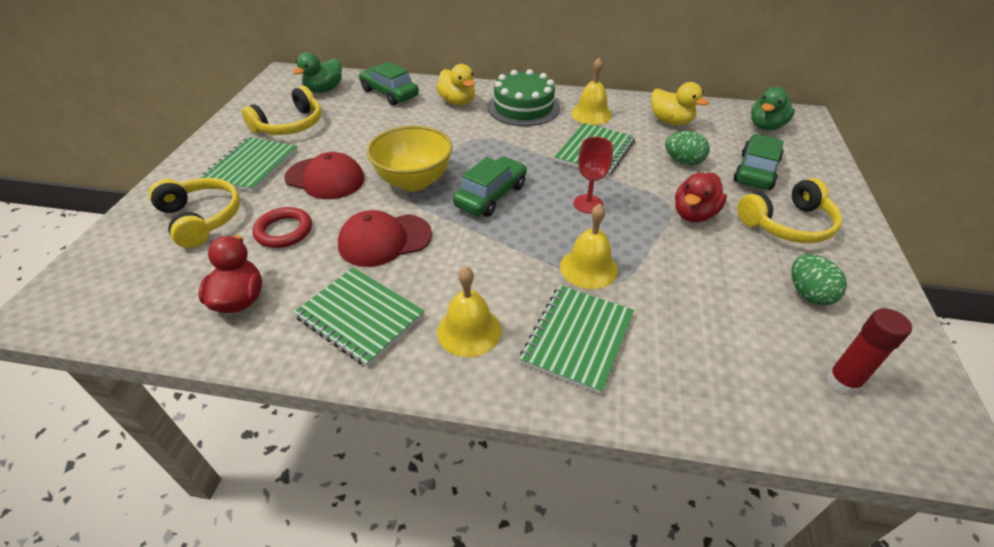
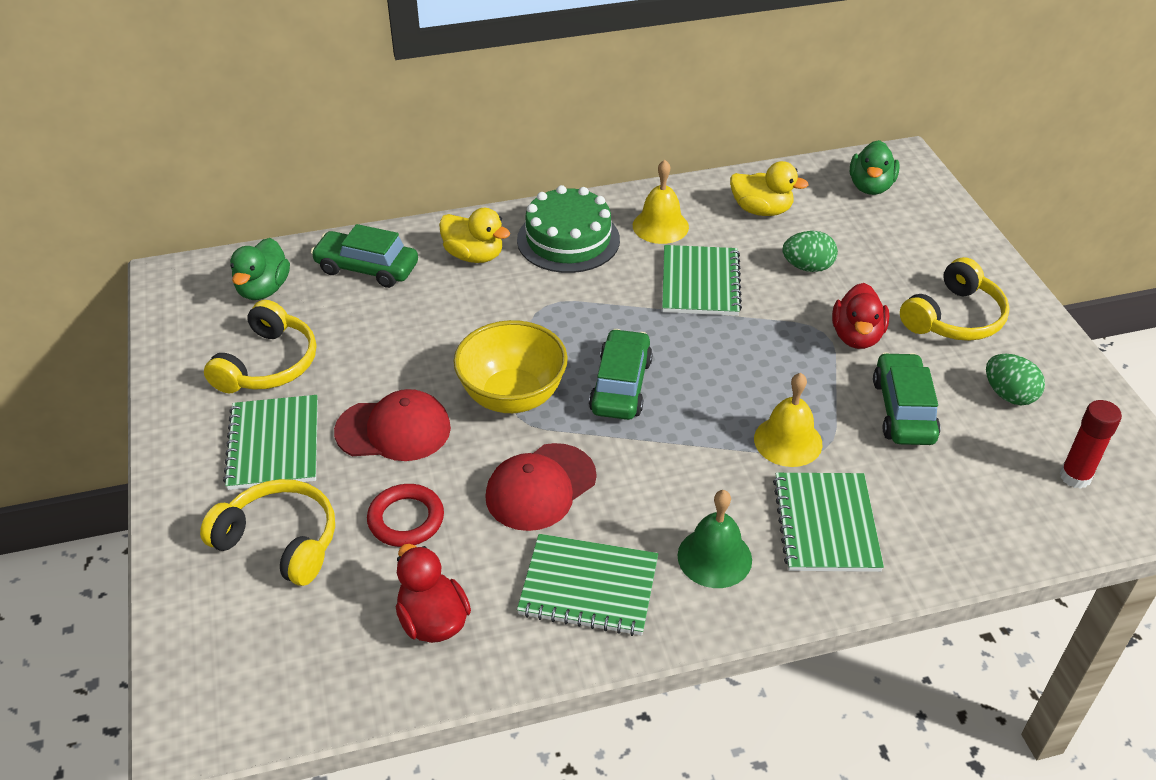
camera: 25 degrees left, 0 degrees up
yellow bell [437,266,501,357] -> green bell [678,490,752,588]
red goblet [574,137,613,213] -> none
green car [733,134,784,190] -> green car moved to [873,352,941,445]

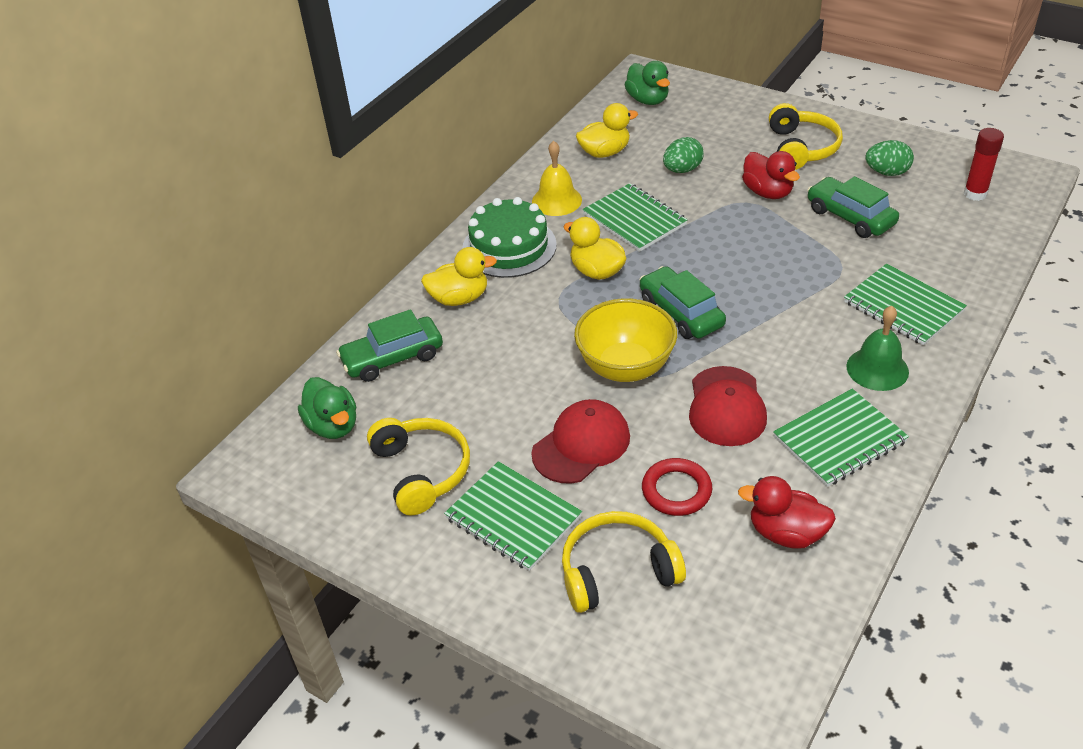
camera: 40 degrees left, 0 degrees up
yellow bell [754,373,822,467] -> none
none -> yellow duck [563,217,626,280]

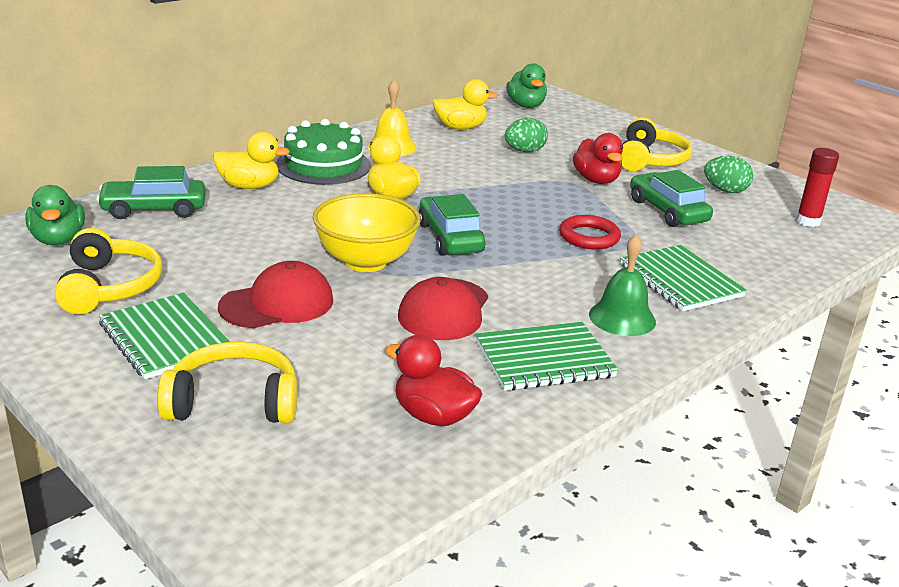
camera: 10 degrees right, 15 degrees down
green notebook [582,183,688,252] -> none
red ring [642,458,712,516] -> red ring moved to [559,215,621,250]

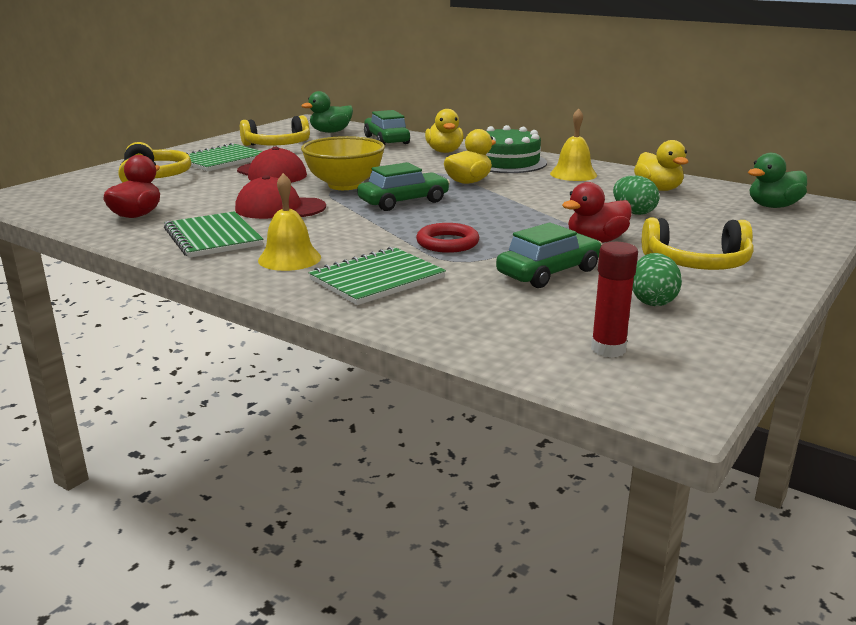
camera: 80 degrees right, 5 degrees down
green bell [589,234,656,336] -> yellow bell [258,173,321,271]

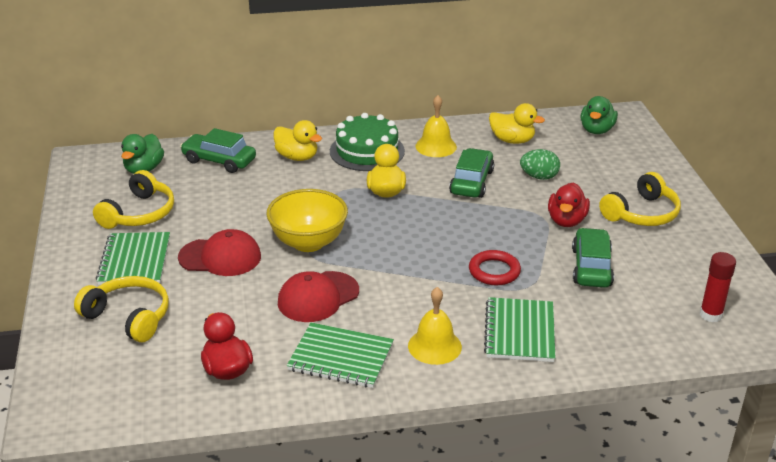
camera: 45 degrees left, 10 degrees up
green car [357,162,450,211] -> green car moved to [449,148,494,198]
green egg [632,253,682,306] -> none

